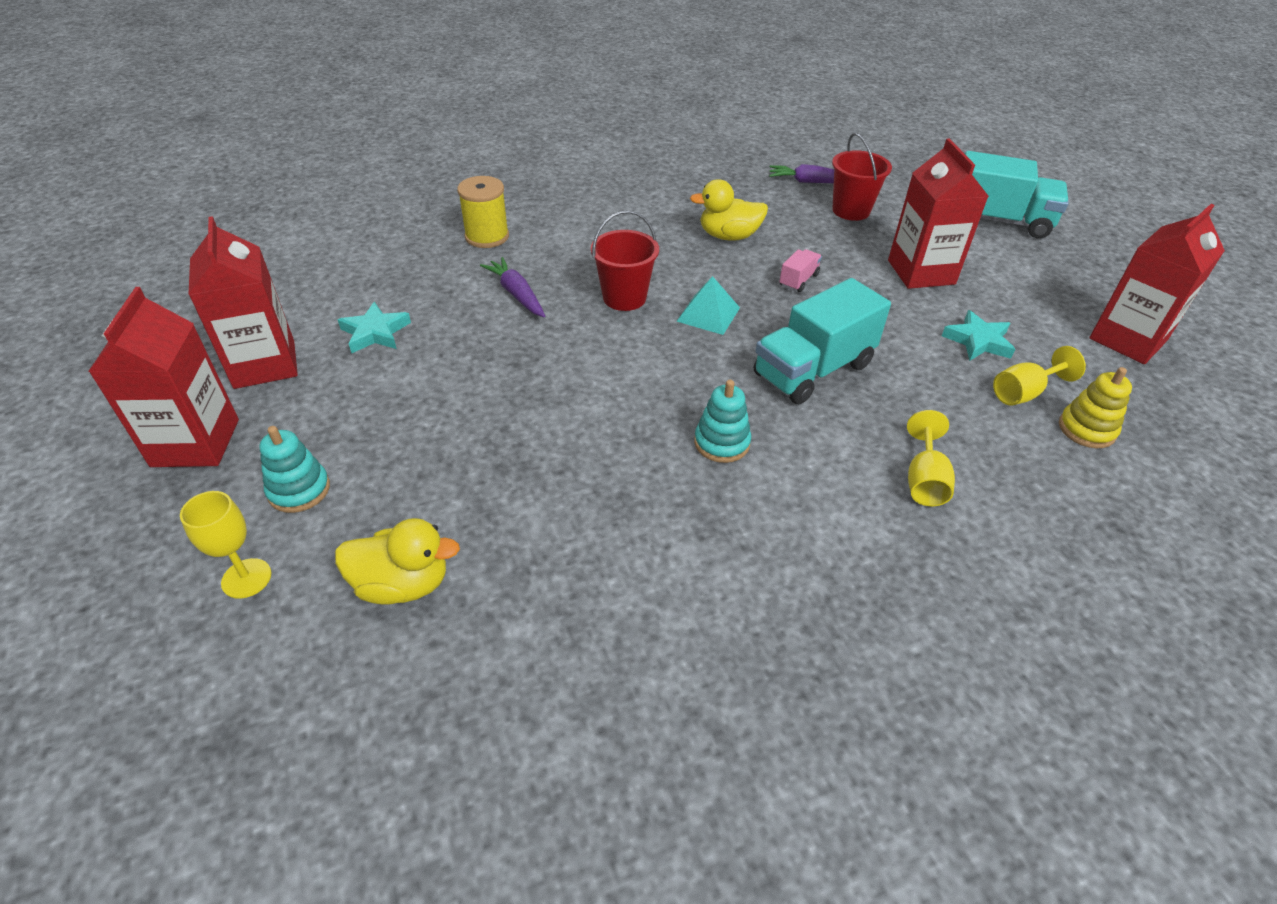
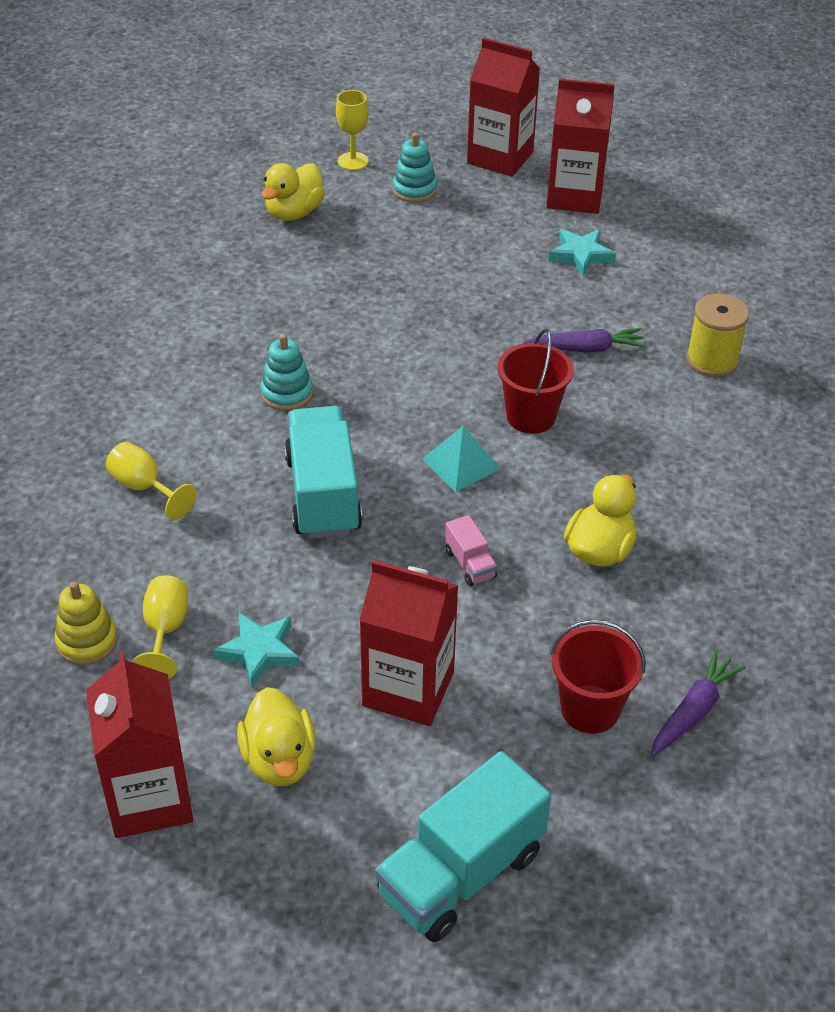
camera: 120 degrees right, 0 degrees up
none -> yellow duck [237,687,316,786]

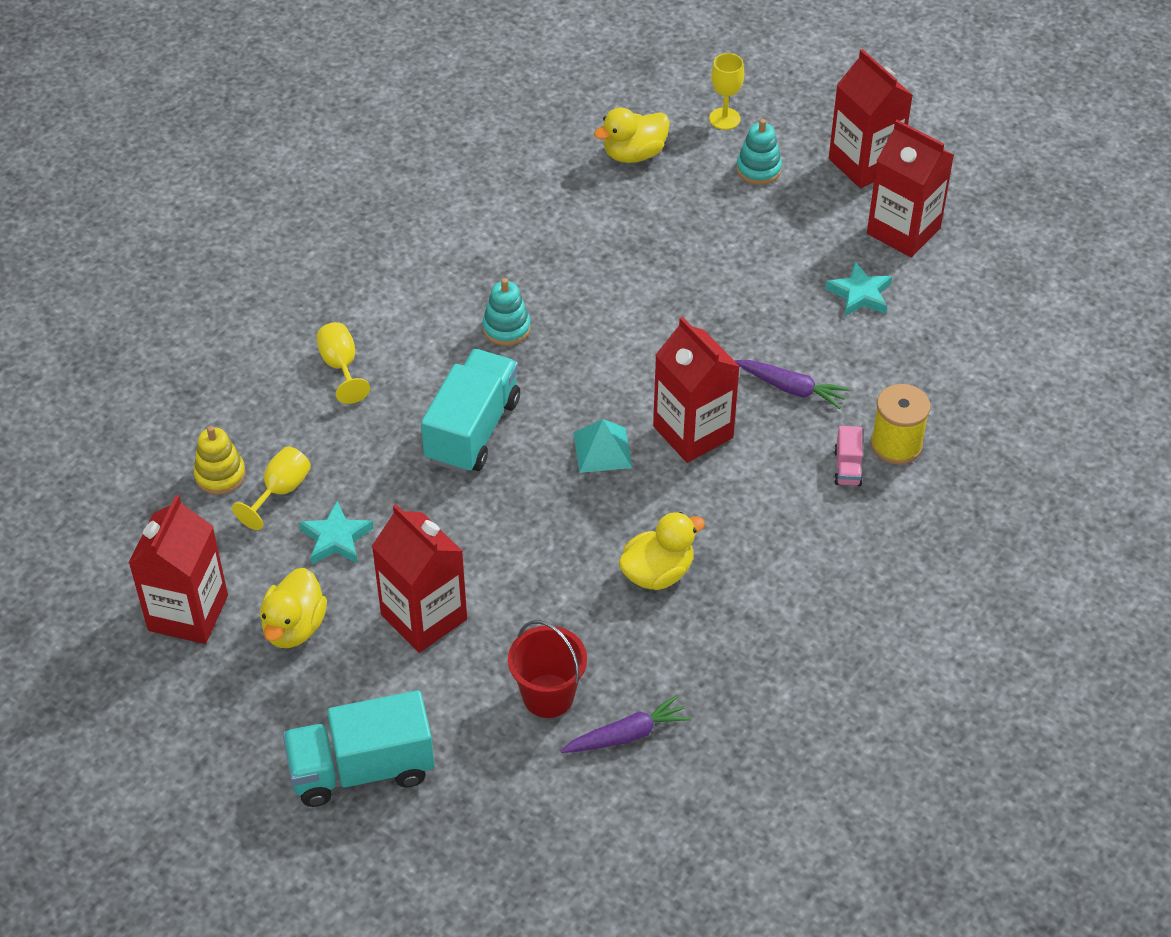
camera: 30 degrees right, 5 degrees up
pink truck [445,515,497,586] -> pink truck moved to [834,426,863,486]
red bucket [497,329,574,434] -> red carton [653,317,740,463]

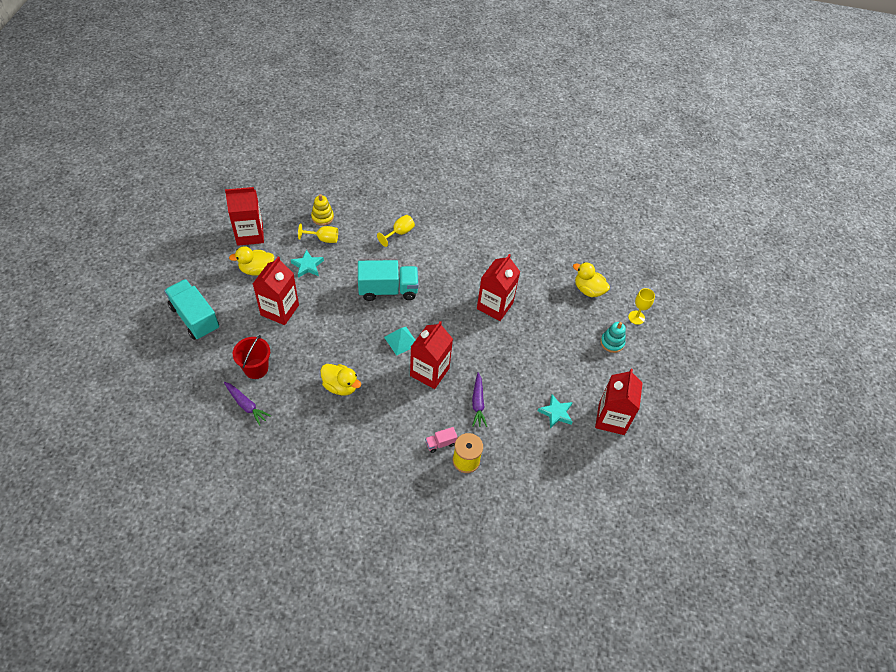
camera: 60 degrees right, 5 degrees up
turquoise stacking toy [482,278,531,346] -> none
red carton [829,49,913,188] -> red carton moved to [477,254,520,321]

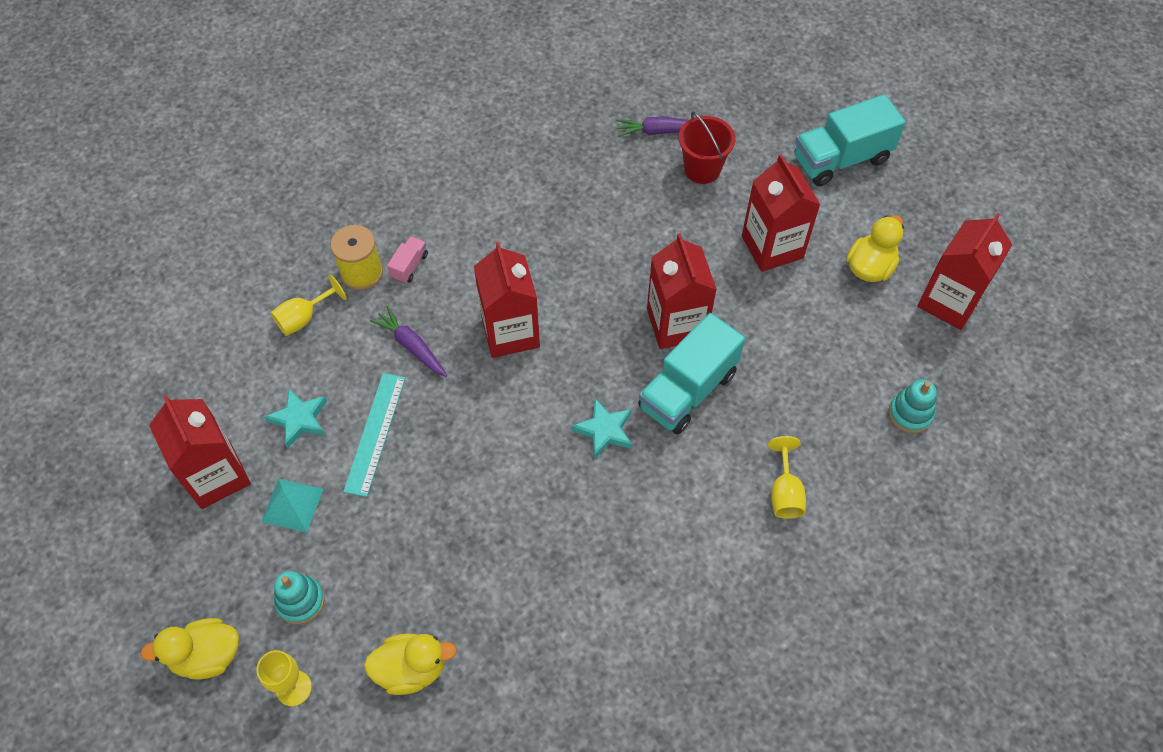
camera: 140 degrees right, 5 degrees up
turquoise truck [164,279,219,340] -> turquoise truck turned 150 degrees clockwise [794,94,906,186]
turquoise star [291,249,324,278] -> turquoise star moved to [572,398,632,459]
yellow goblet [298,223,338,243] -> yellow goblet moved to [271,274,347,336]
yellow stacking toy [311,194,334,226] -> turquoise stacking toy [889,379,937,433]
yellow duck [320,364,361,395] -> yellow duck moved to [140,618,239,680]
turquoise pyramid [384,327,415,356] -> turquoise pyramid moved to [261,479,323,533]
red carton [477,254,520,321] -> red carton moved to [647,233,717,349]
none -> turquoise ruler [343,373,405,497]

